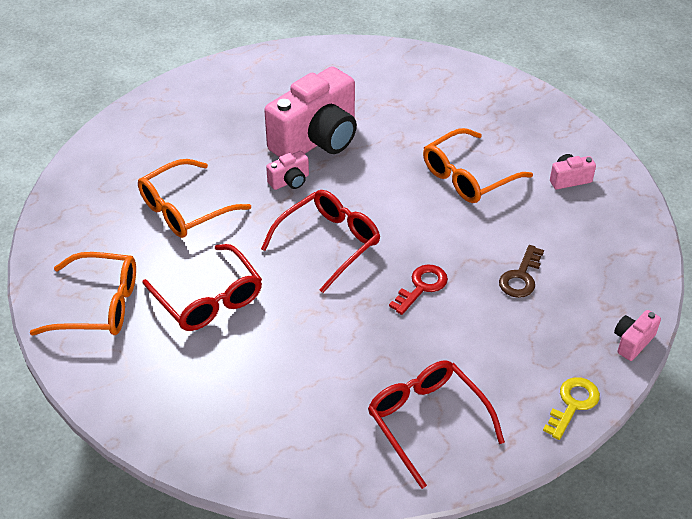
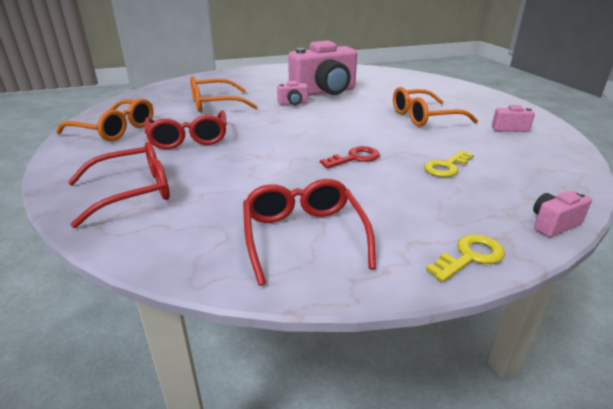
camera: 20 degrees right, 15 degrees down
red glasses [261,190,380,293] -> red glasses moved to [68,142,170,228]
brown key [499,245,544,298] -> yellow key [424,150,474,177]

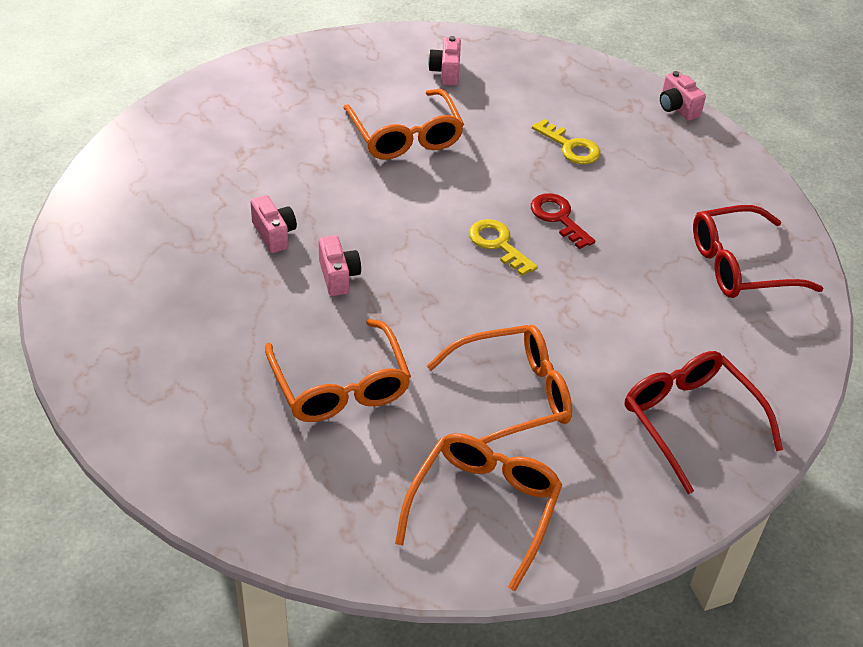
camera: 95 degrees left, 15 degrees up
red glasses [145,111,227,149] -> orange glasses [427,325,572,444]
pink camera [288,40,357,96] -> pink camera [250,195,297,253], size x0.42
yellow key [426,234,505,282] -> yellow key moved to [469,219,538,276]

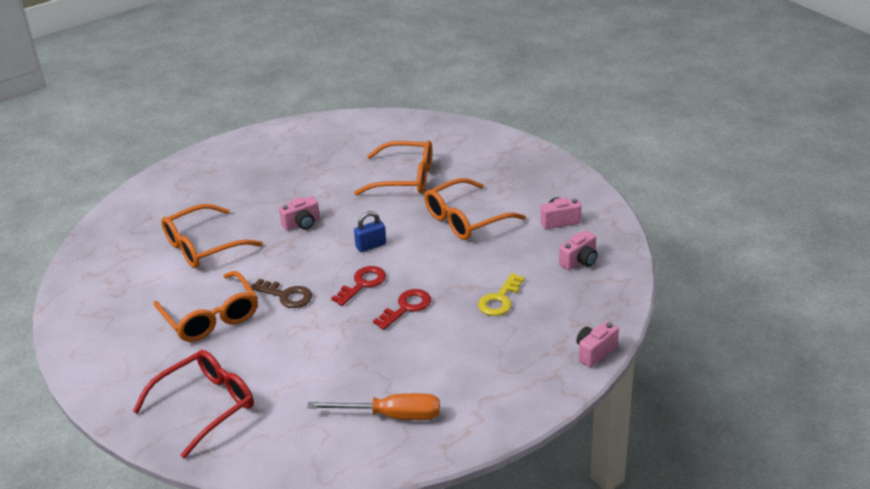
camera: 80 degrees right, 10 degrees down
pink camera [250,195,297,253] -> pink camera moved to [559,230,598,270]
orange glasses [395,433,562,591] -> orange glasses moved to [354,141,432,196]
yellow key [469,219,538,276] -> red key [331,266,386,306]
red glasses [693,205,823,298] -> orange screwdriver [307,393,440,420]
none -> brown key [251,279,312,308]
none -> blue padlock [354,211,386,252]

